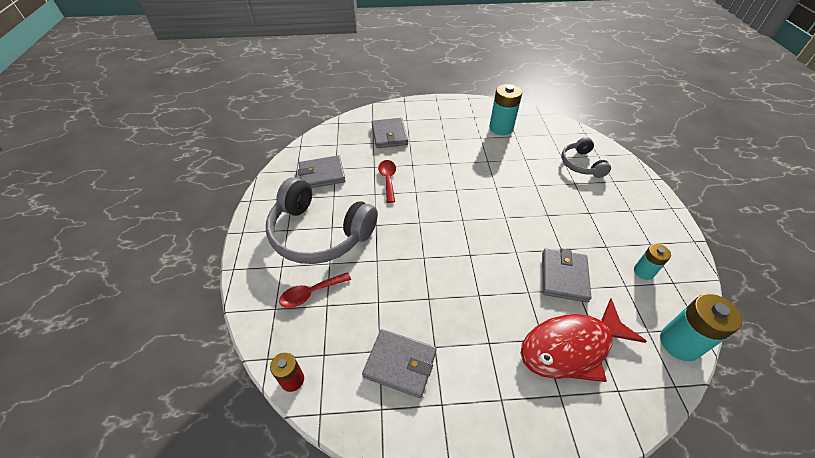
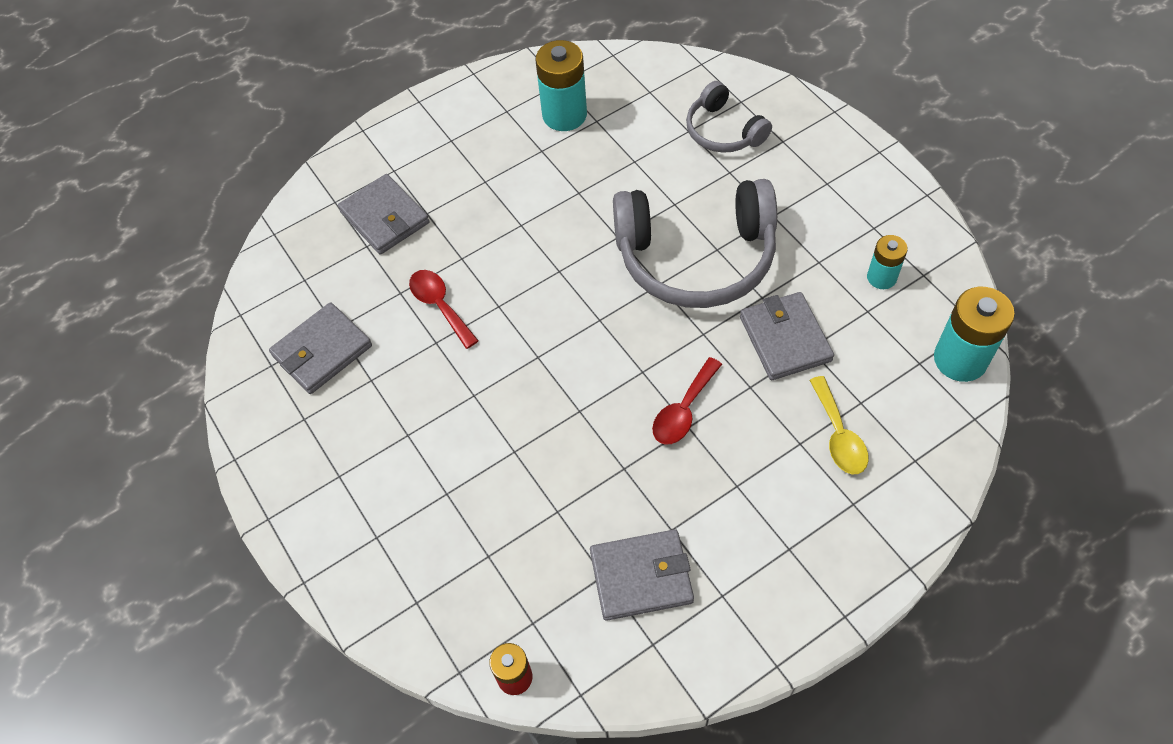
camera: 25 degrees left, 10 degrees up
grey headphones [266,177,378,264] -> grey headphones moved to [613,179,777,308]
red spoon [279,272,351,308] -> red spoon moved to [652,357,722,445]
red fish [520,299,647,382] -> yellow spoon [810,376,868,474]

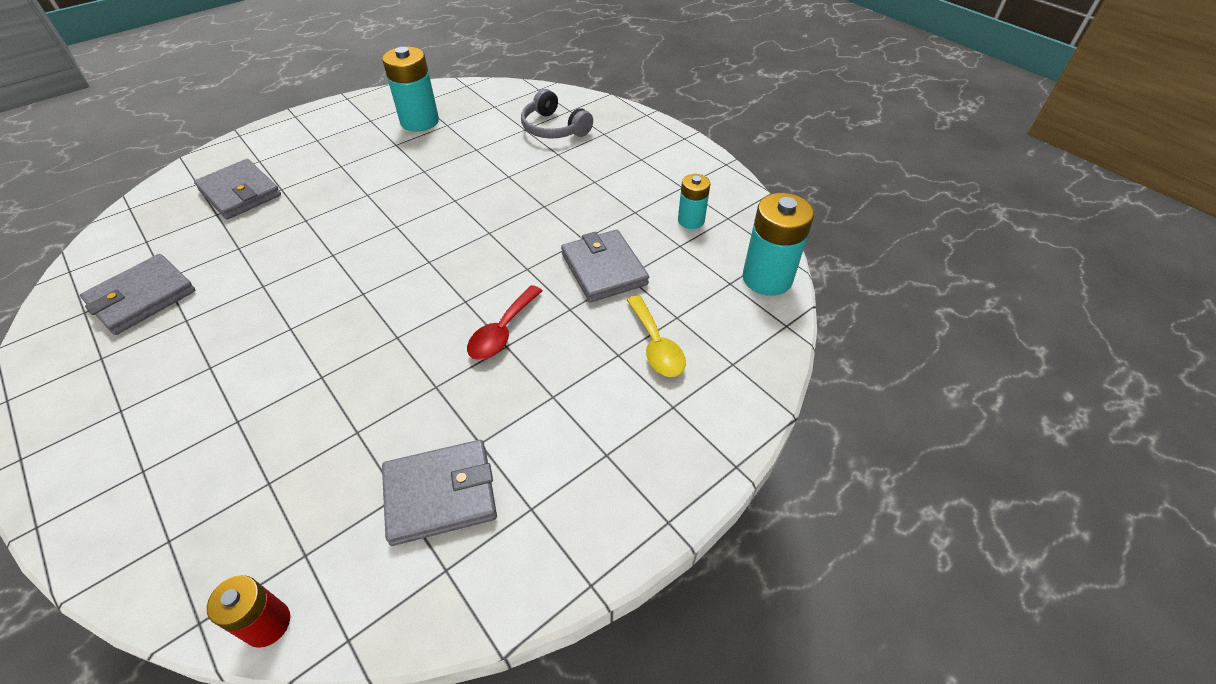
camera: 10 degrees left, 10 degrees down
red spoon [409,270,479,349] -> none
grey headphones [613,179,777,308] -> none

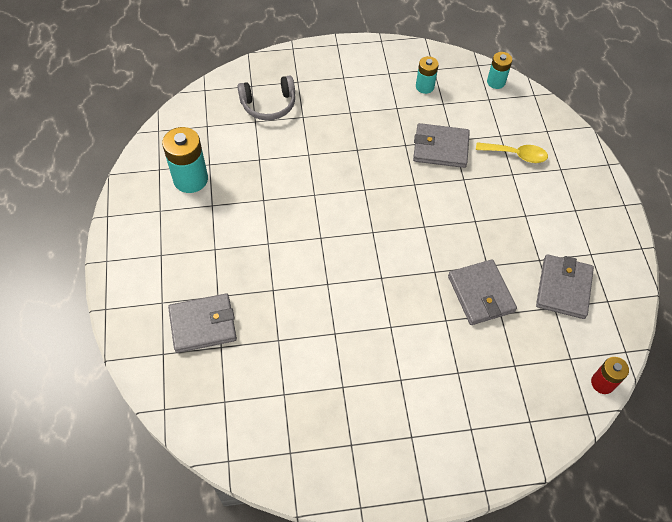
camera: 60 degrees left, 10 degrees up
grey wallet [80,254,195,335] -> grey wallet moved to [448,259,517,325]
red spoon [467,285,543,360] -> none
turquoise battery [743,193,814,296] -> turquoise battery [487,52,512,89], size x0.59

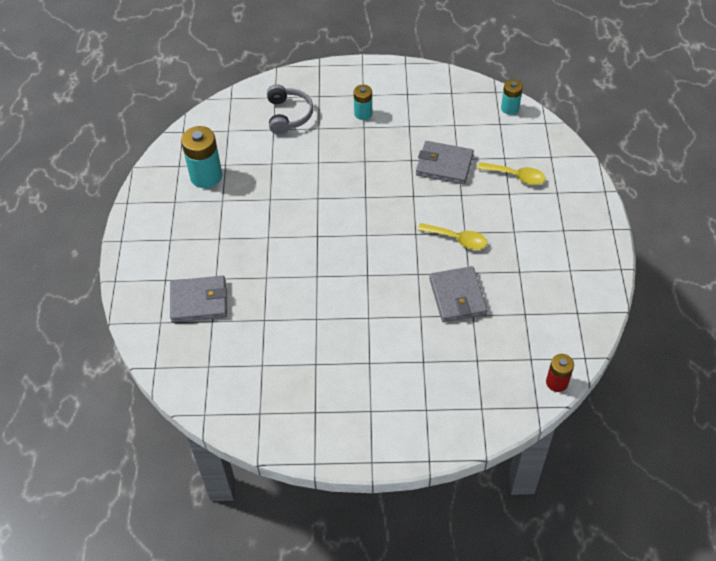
camera: 10 degrees right, 5 degrees down
grey headphones [238,75,295,120] -> grey headphones turned 90 degrees counterclockwise [267,84,313,134]
turquoise battery [416,56,439,94] -> turquoise battery moved to [354,85,372,120]
grey wallet [536,254,594,319] -> none
none -> yellow spoon [418,223,487,250]

